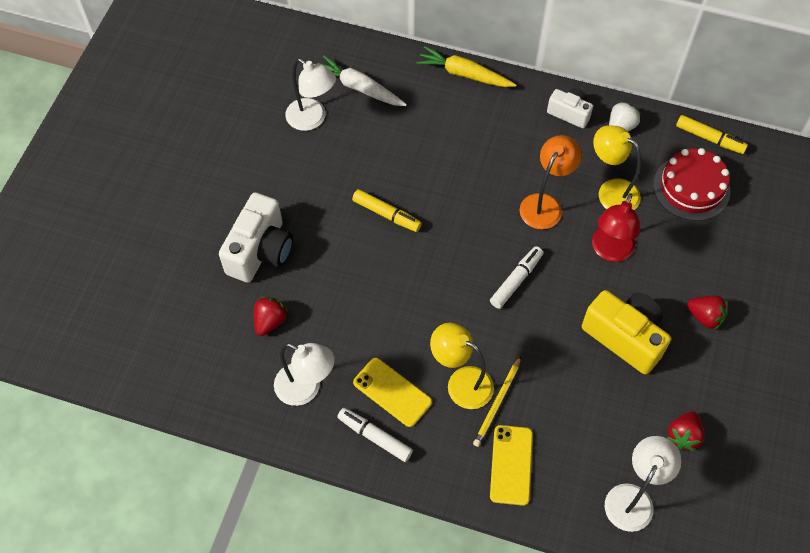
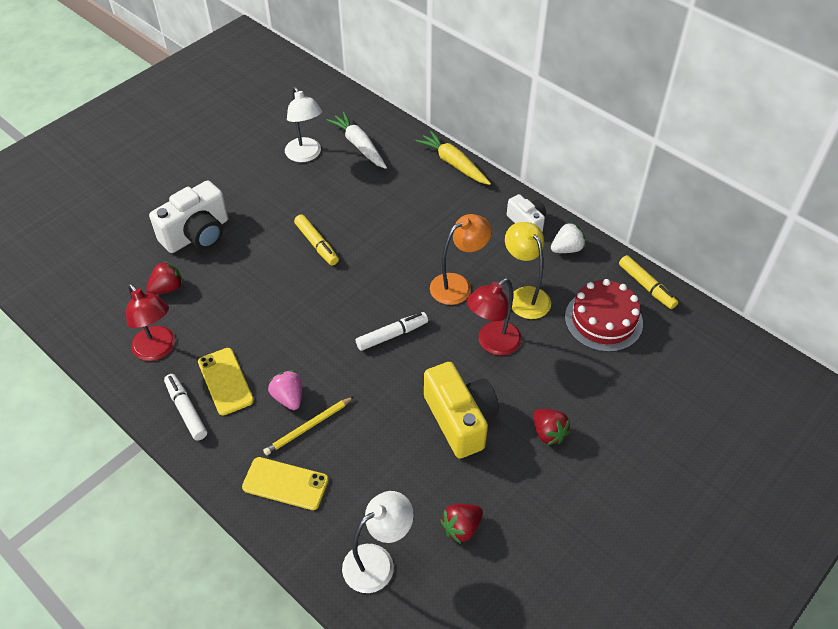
camera: 25 degrees right, 10 degrees down
white lamp [274,343,334,406] -> red lamp [126,284,175,361]
yellow lamp [430,323,494,409] -> pink strawberry [268,370,302,410]
yellow phone [490,425,533,506] -> yellow phone turned 75 degrees clockwise [242,457,329,510]

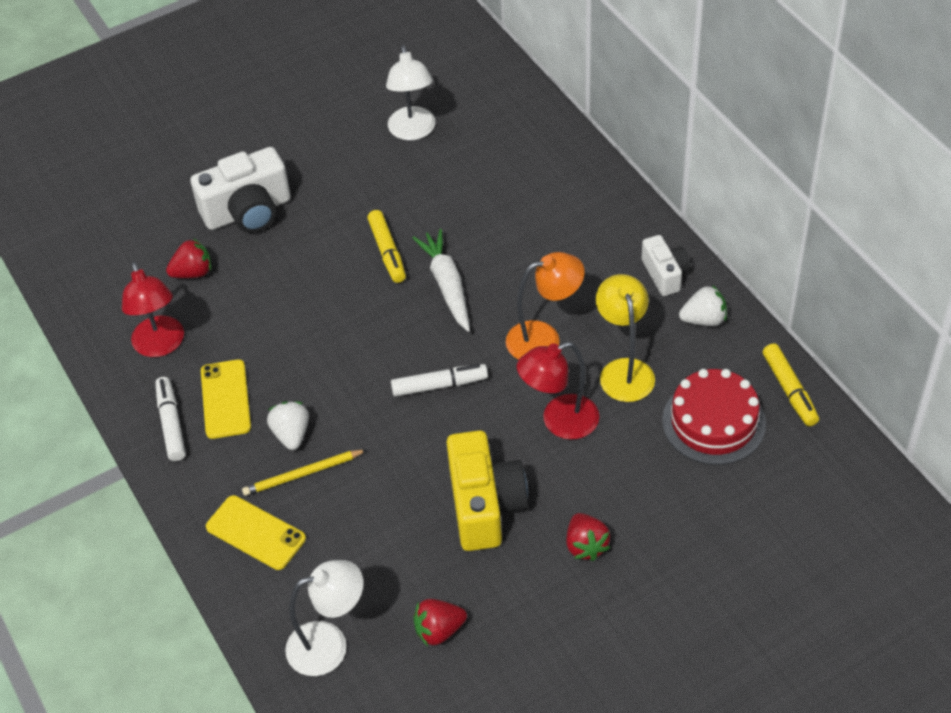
camera: 20 degrees right, 0 degrees up
pink strawberry [268,370,302,410] -> white strawberry [267,401,309,450]
white carrot [327,112,387,169] -> white carrot moved to [412,229,470,332]
yellow carrot [416,131,491,185] -> none

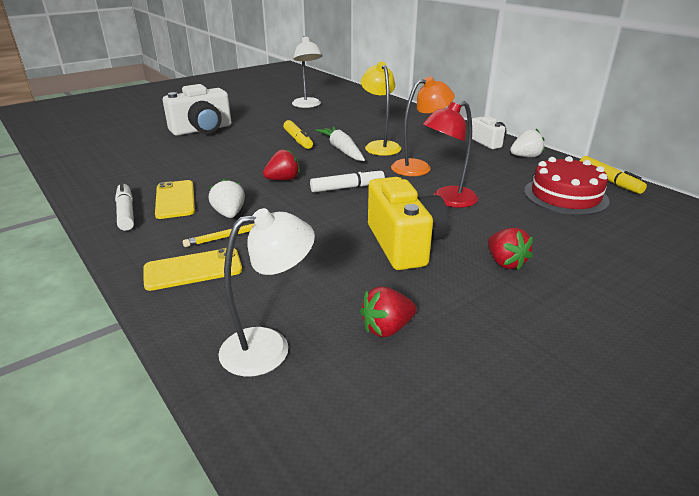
camera: 10 degrees left, 20 degrees down
red lamp [122,262,184,357] -> none
red strawberry [166,238,211,278] -> red strawberry moved to [263,149,300,180]
yellow phone [206,495,306,570] -> yellow phone turned 45 degrees counterclockwise [143,248,242,291]
yellow lamp [596,274,655,402] -> yellow lamp moved to [361,62,401,156]

